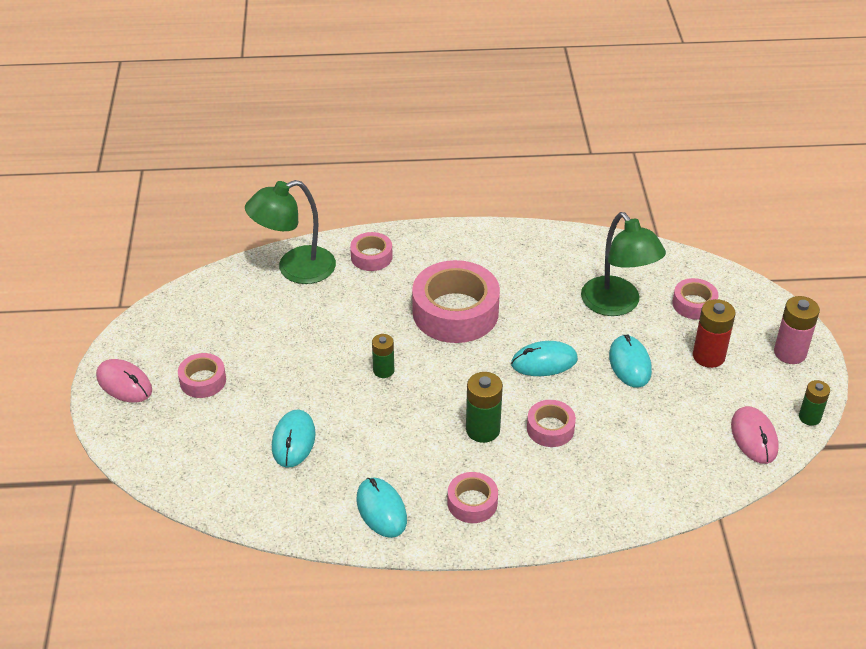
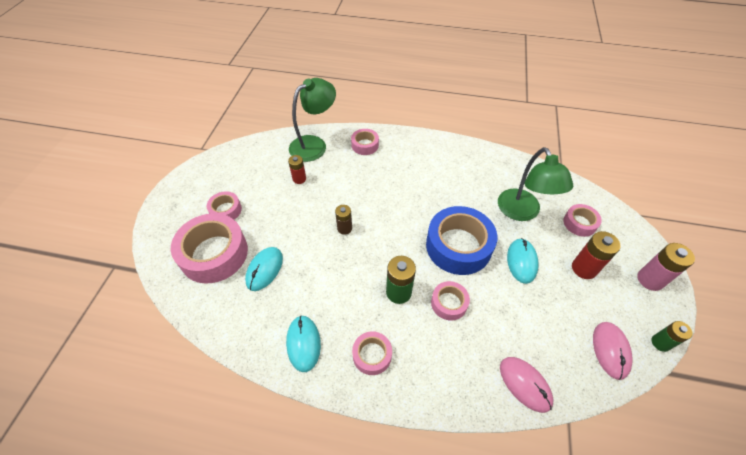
camera: 15 degrees right, 10 degrees up
pink mouse [96,359,152,403] -> pink mouse moved to [500,357,553,413]
green lamp [245,180,336,284] -> green lamp turned 150 degrees clockwise [289,78,336,162]
green battery [372,334,394,378] -> brown battery [335,205,352,235]
pink tape [412,260,500,343] -> pink tape moved to [171,213,248,283]
turquoise mouse [511,341,578,376] -> blue tape [426,206,497,275]
none -> red battery [288,155,306,184]

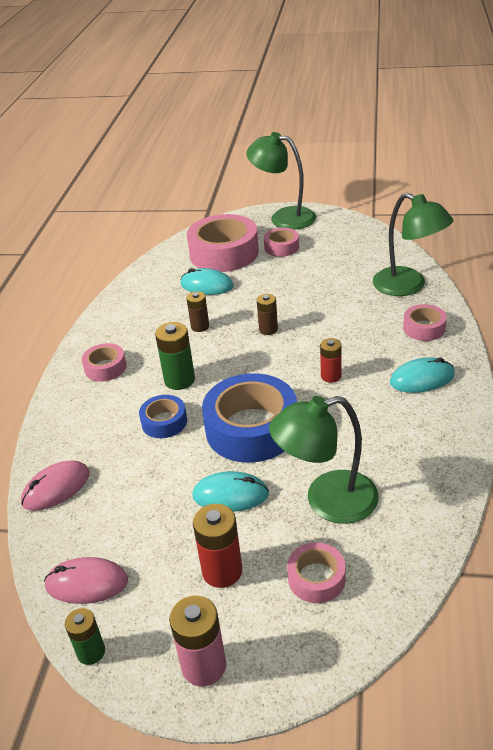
camera: 90 degrees right, 15 degrees down
turquoise mouse [286,315,321,372] -> turquoise mouse moved to [390,357,455,393]
red battery [288,155,306,184] -> red battery moved to [320,338,342,383]
pink tape [431,281,470,320] -> blue tape [139,395,187,438]
none -> brown battery [186,291,209,332]
none -> green lamp [246,132,316,230]

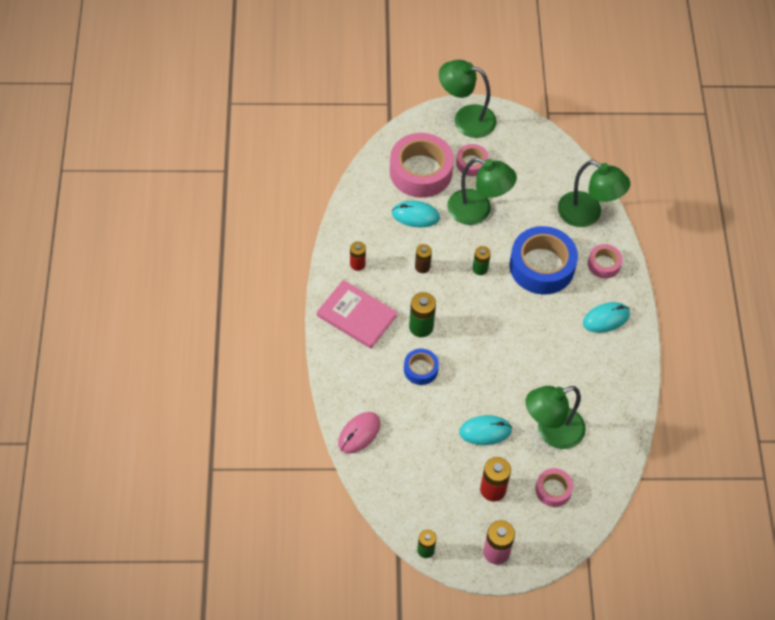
camera: 15 degrees left, 20 degrees up
pink mouse [44,557,128,604] -> none
pink tape [82,343,127,382] -> pink book [317,280,397,349]
blue tape [202,373,297,463] -> blue tape moved to [509,226,578,295]
brown battery [257,294,278,335] -> green battery [473,246,491,275]
red battery [320,338,342,383] -> red battery moved to [350,241,366,271]
none -> green lamp [447,158,517,225]

